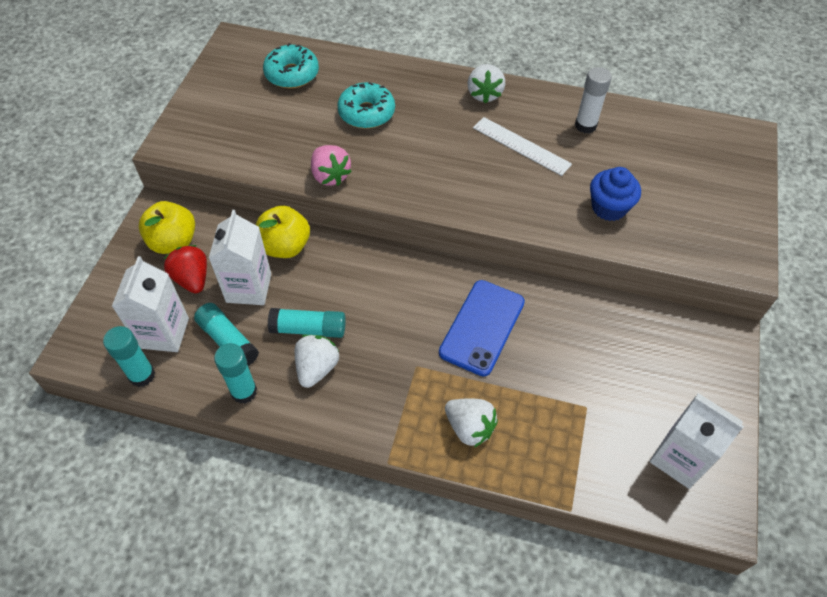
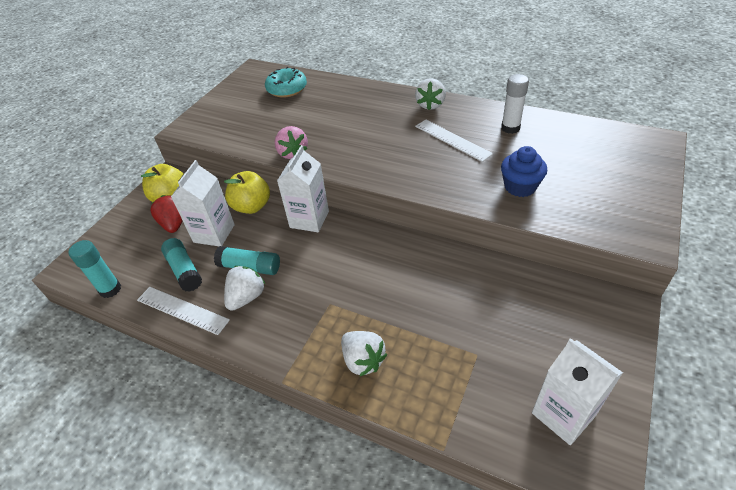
camera: 15 degrees right, 10 degrees down
white carton [112,256,189,352] -> white carton moved to [277,145,329,232]
turquoise glue stick [214,343,257,404] -> white ruler [137,287,230,335]
turquoise donut [337,82,395,129] -> none
blue phone [439,280,525,376] -> none

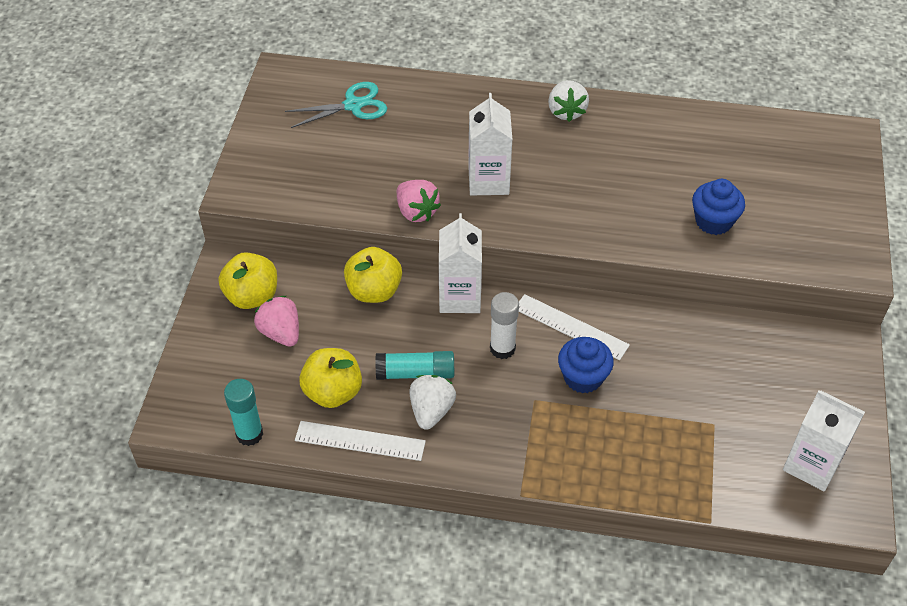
camera: 20 degrees left, 5 degrees up
red strawberry [150,195,183,233] -> pink strawberry [254,296,299,347]
turquoise glue stick [161,238,202,292] -> yellow apple [299,348,362,408]
white carton [171,160,235,246] -> white carton moved to [469,93,513,195]
turquoise donut [265,67,307,98] -> turquoise scissors [285,82,387,128]
white strawberry [341,331,387,376] -> none
white ruler [415,120,493,162] -> white ruler moved to [519,294,630,360]
white glue stick [501,74,529,134] -> white glue stick moved to [490,292,519,359]
none -> blue cupcake [558,337,614,394]

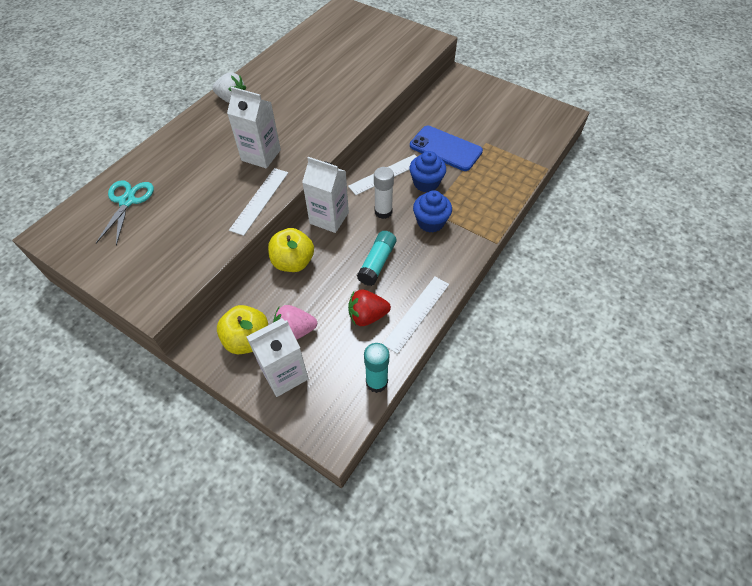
camera: 65 degrees left, 5 degrees up
yellow apple [299,348,362,408] -> red strawberry [348,289,391,326]
pink strawberry [397,180,441,222] -> white ruler [229,168,288,236]
white strawberry [409,375,456,430] -> none
blue cupcake [692,179,745,235] -> blue cupcake moved to [413,190,452,233]
white carton [783,390,865,492] -> white carton moved to [246,318,309,397]
none -> blue phone [410,126,483,171]

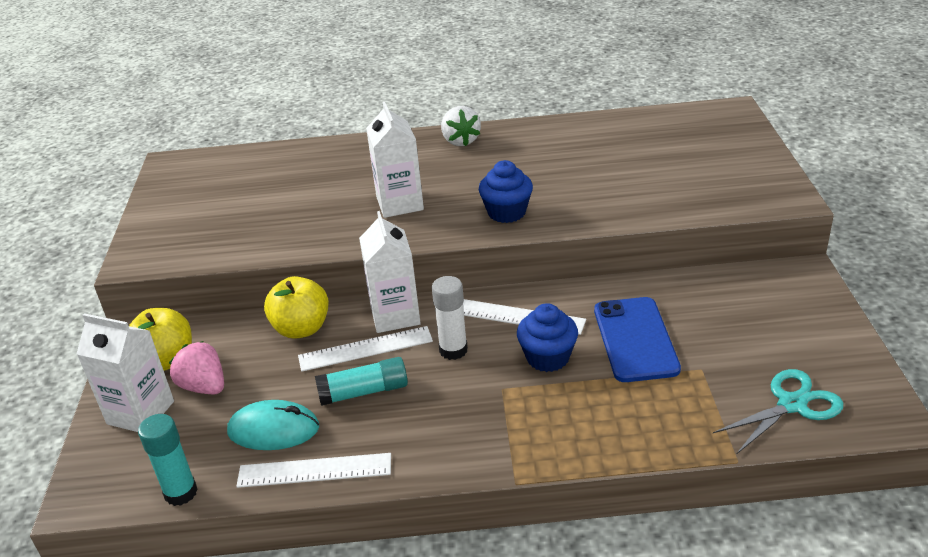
camera: 55 degrees right, 20 degrees down
turquoise scissors [96,180,154,246] -> turquoise scissors moved to [713,369,843,454]
white ruler [229,168,288,236] -> white ruler moved to [298,326,433,372]
red strawberry [348,289,391,326] -> turquoise mouse [227,400,319,450]
blue cupcake [413,190,452,233] -> blue cupcake moved to [479,160,533,223]

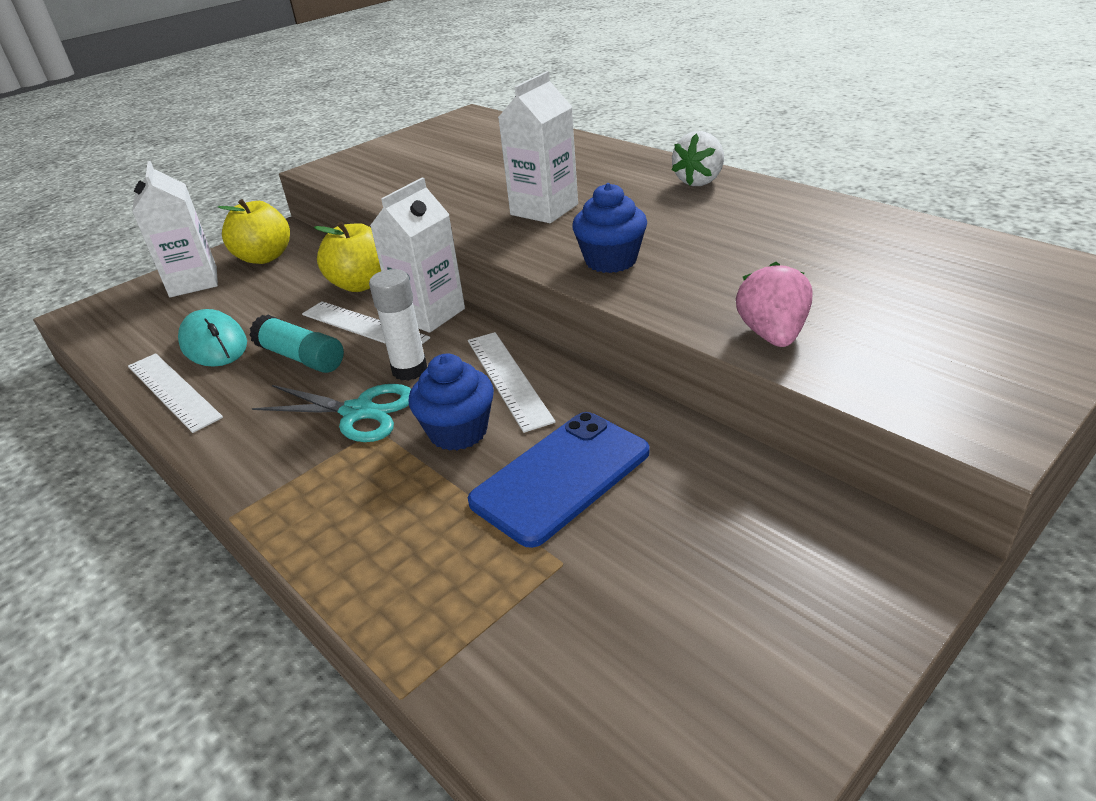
camera: 50 degrees right, 0 degrees up
turquoise glue stick [138,414,198,506] -> none
pink strawberry [169,341,224,395] -> pink strawberry moved to [736,262,812,347]
turquoise scissors [713,369,843,454] -> turquoise scissors moved to [252,384,411,442]

